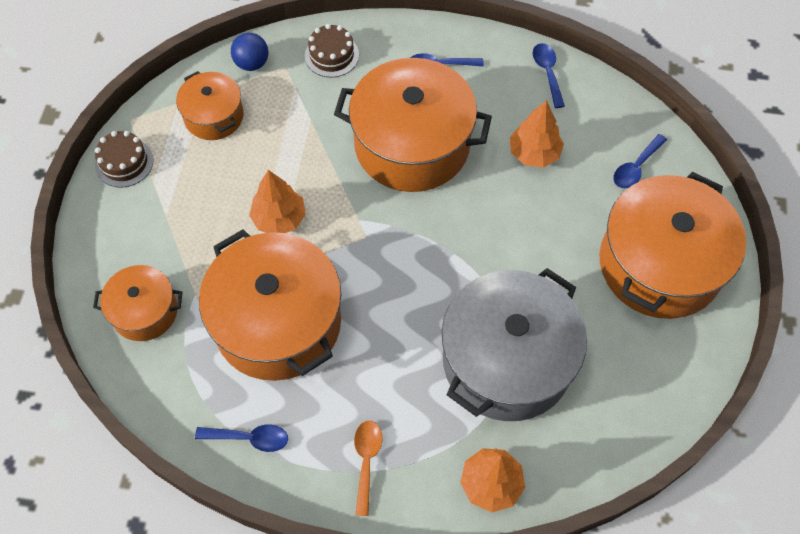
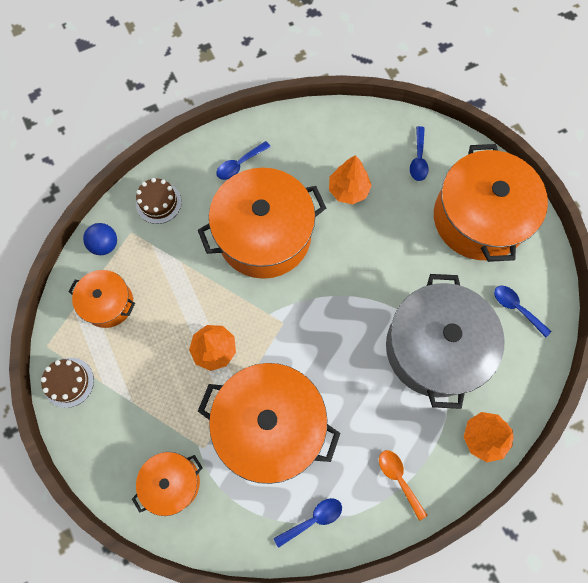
camera: 35 degrees left, 10 degrees up
blue spoon [533,43,565,108] -> blue spoon moved to [494,286,551,337]

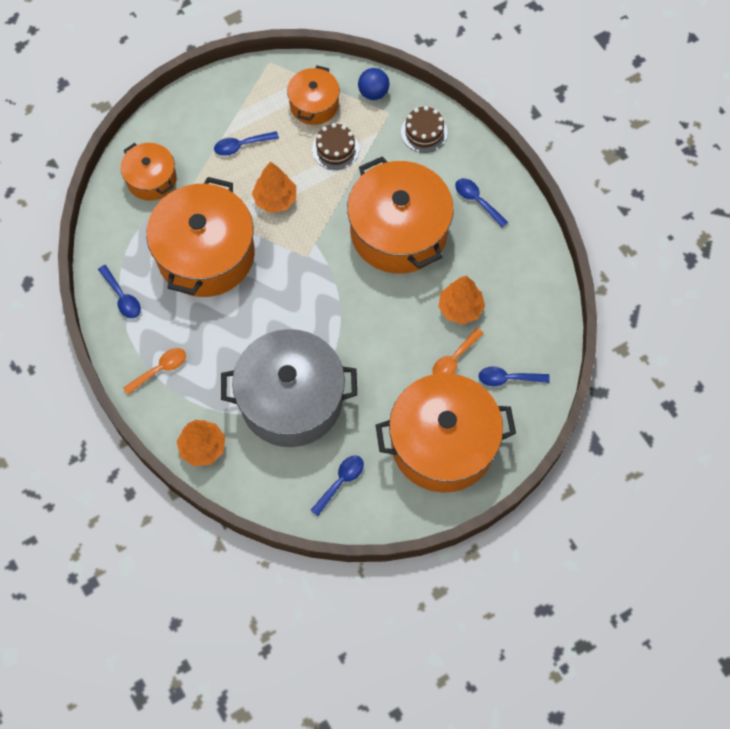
camera: 85 degrees right, 5 degrees down
brown cake [41,358,94,408] -> brown cake moved to [312,123,359,170]
none -> blue spoon [214,131,279,156]
none -> orange spoon [432,328,484,374]

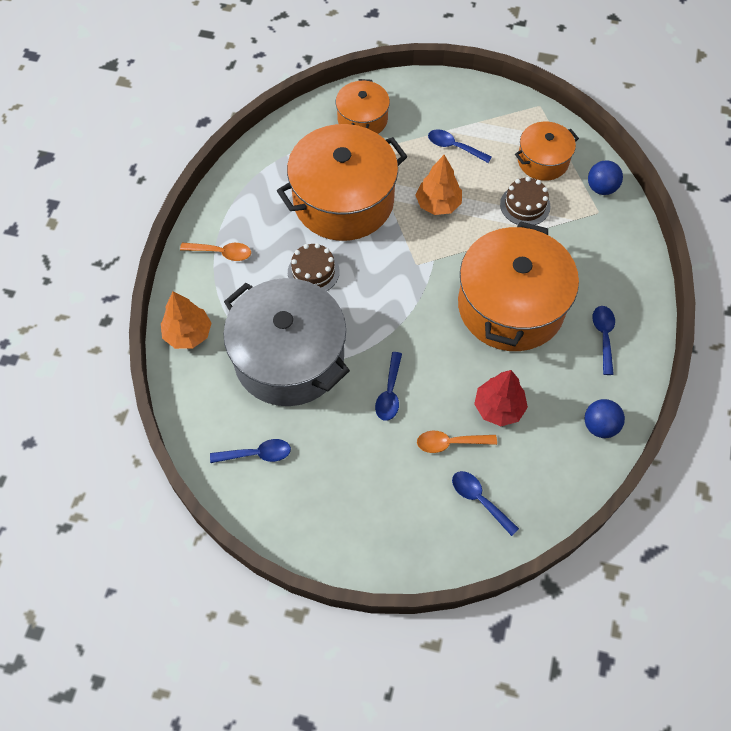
camera: 45 degrees right, 5 degrees down
blue spoon [98,265,141,318] -> blue spoon moved to [375,352,402,421]
orange pot [376,373,516,493] -> none
brown cake [401,106,448,153] -> brown cake moved to [288,243,340,291]
orange tree [439,276,485,325] -> red tree [474,370,528,426]
none -> blue ball [584,399,625,438]

